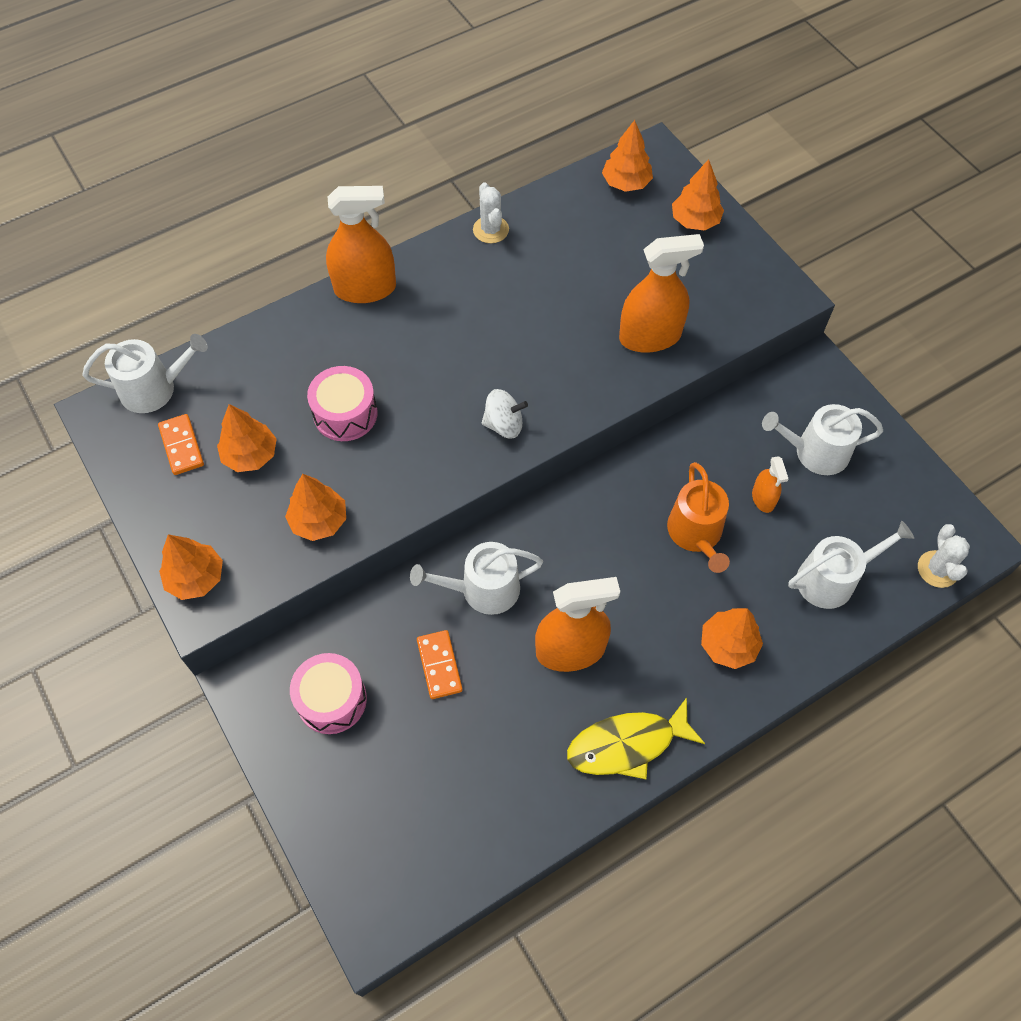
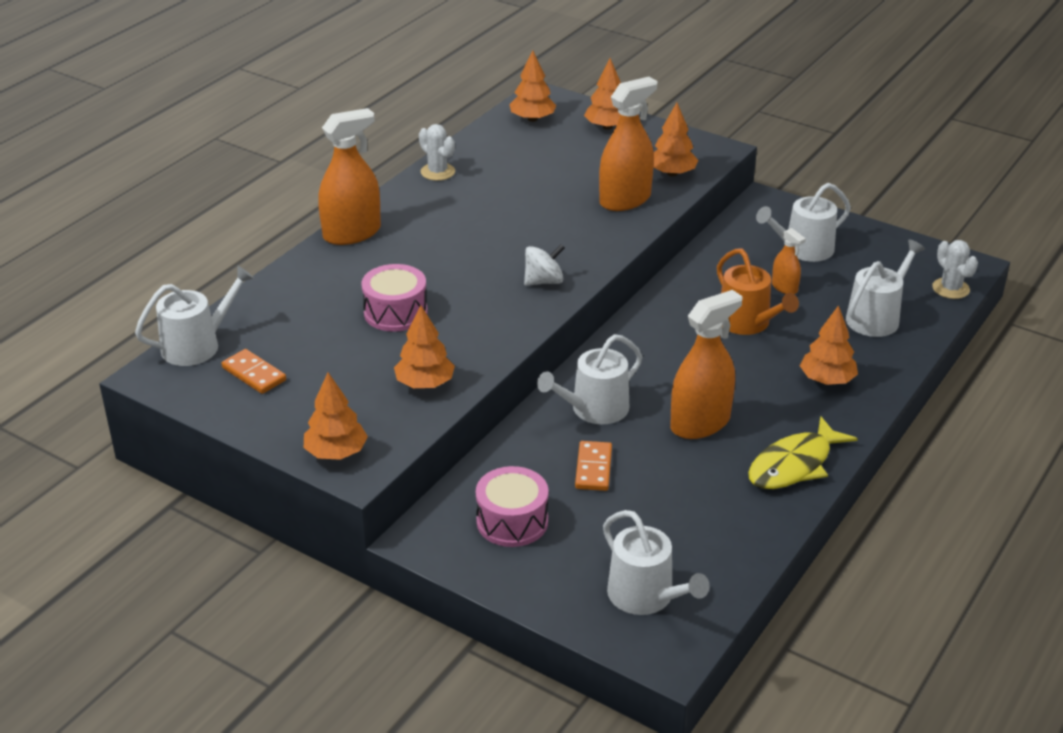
camera: 25 degrees left, 25 degrees down
orange tree [217,404,277,472] -> orange tree moved to [653,103,698,176]
orange domino [417,630,463,699] -> orange domino turned 45 degrees clockwise [575,441,612,491]
none -> white watering can [603,510,710,615]

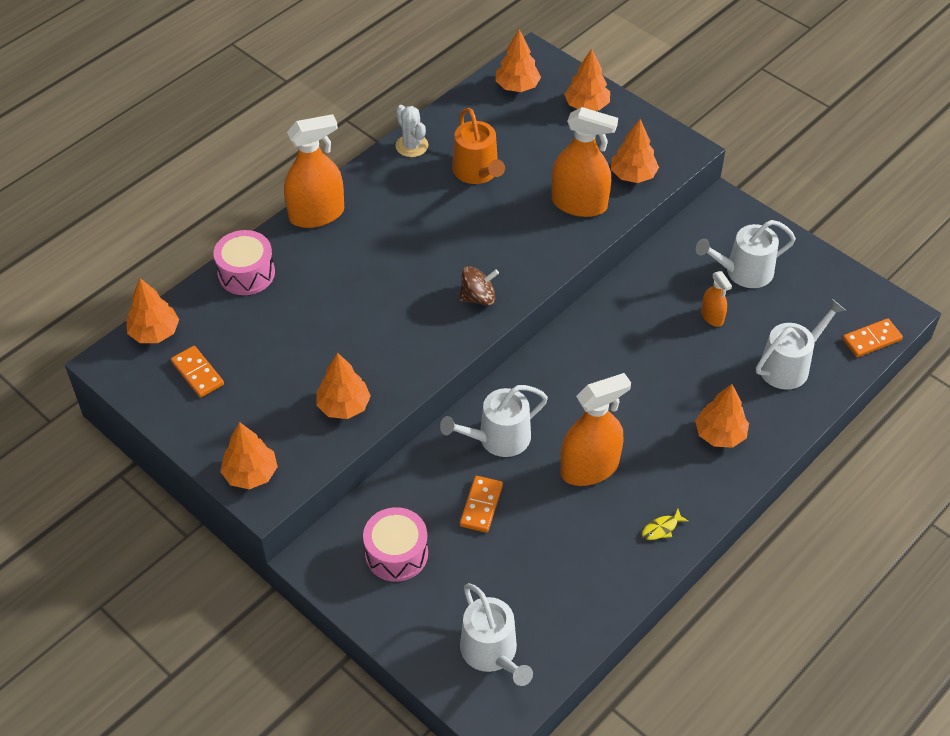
camera: 10 degrees right, 15 degrees up
white watering can [135,266,254,366] -> orange tree [127,278,179,343]
pink drum [362,264,428,332] -> pink drum moved to [214,230,275,295]
white spinning top [524,244,565,286] -> brown spinning top [459,266,499,305]
orange spray bottle [599,77,657,211] -> orange spray bottle turned 45 degrees clockwise [552,107,618,217]
orange watering can [717,248,799,335] -> orange watering can moved to [452,108,505,184]
yellow fish [748,416,858,489] -> yellow fish [642,509,689,540], size x0.42
white cactus [932,240,978,299] -> orange domino [842,318,903,357]

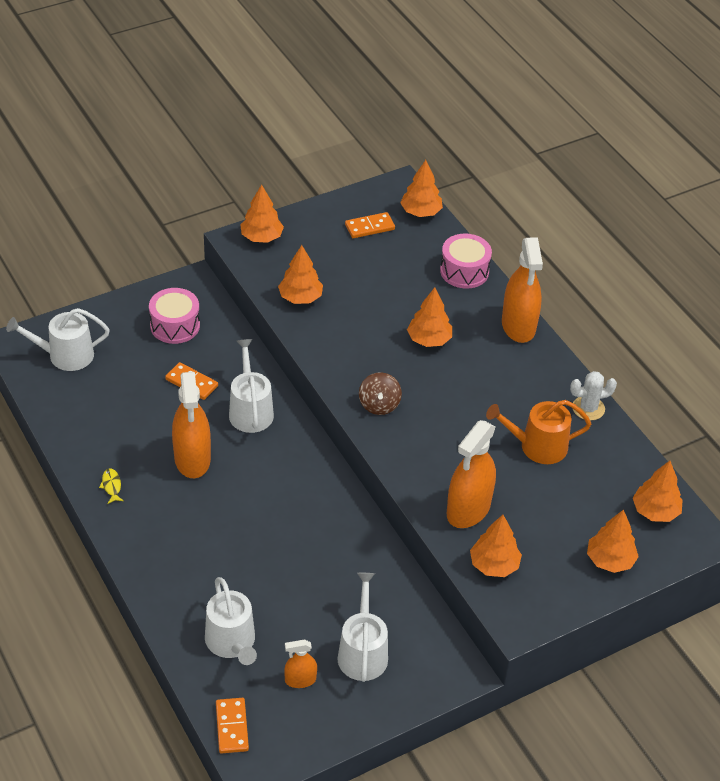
camera: 105 degrees right, 5 degrees down
orange tree [695,384,749,448] -> orange tree moved to [407,287,452,347]
orange spray bottle [701,271,732,327] -> orange spray bottle moved to [284,639,317,688]

